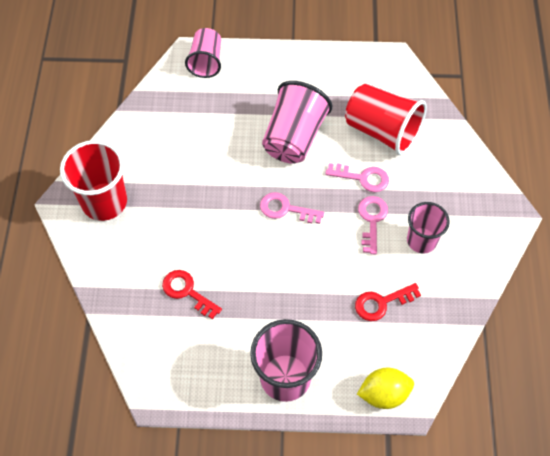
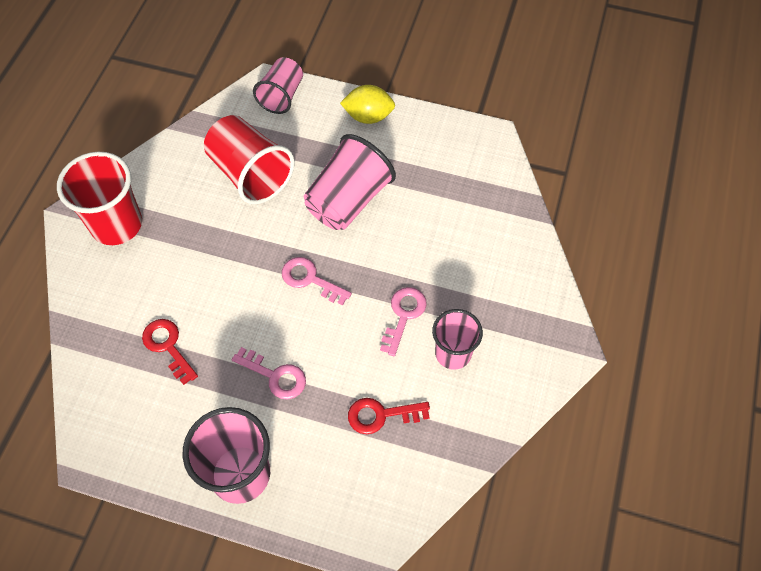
camera: 15 degrees right, 0 degrees up
pink key [325,163,389,192] -> pink key moved to [232,347,306,399]
red cup [345,83,427,155] -> red cup moved to [204,115,295,204]
yellow lemon [357,368,414,409] -> yellow lemon moved to [340,85,395,124]

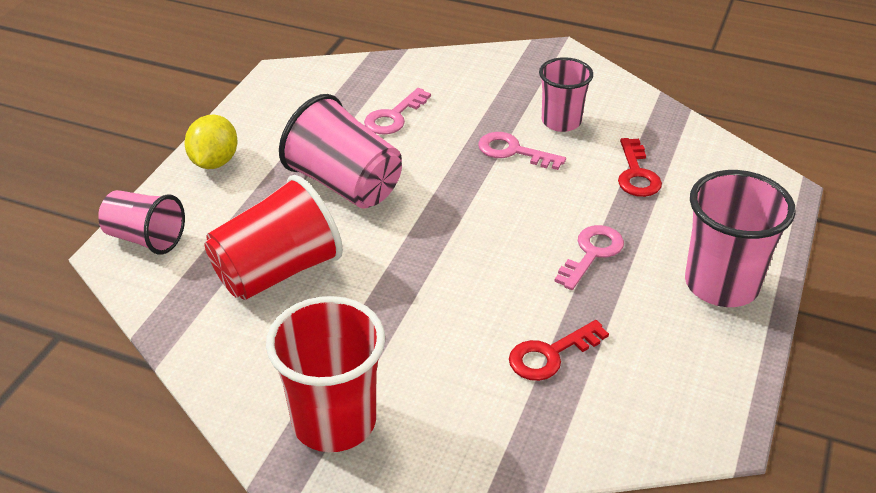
camera: 85 degrees left, 20 degrees down
pink key [282,257,352,305] -> pink key moved to [364,88,431,134]

